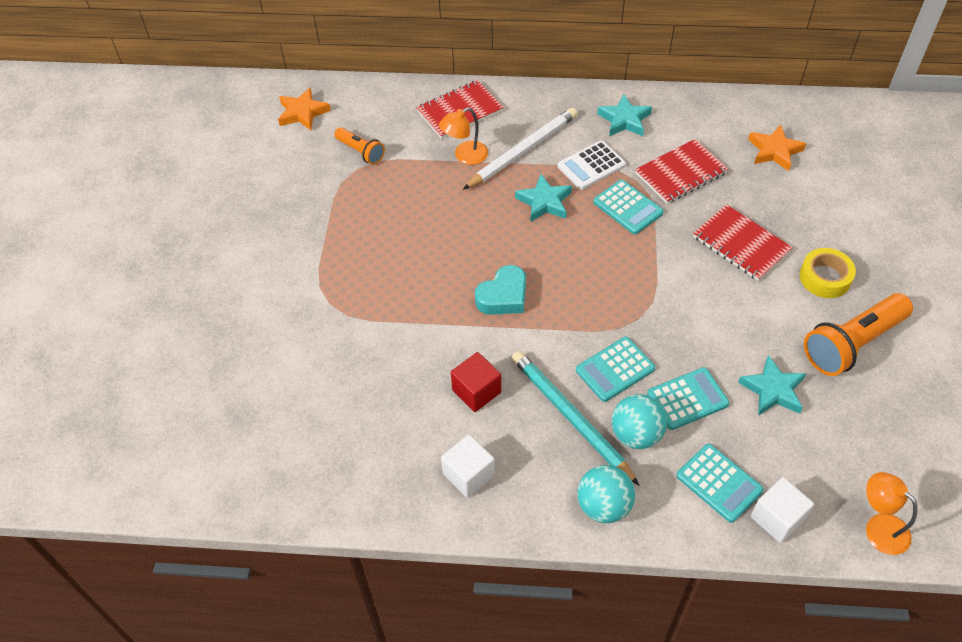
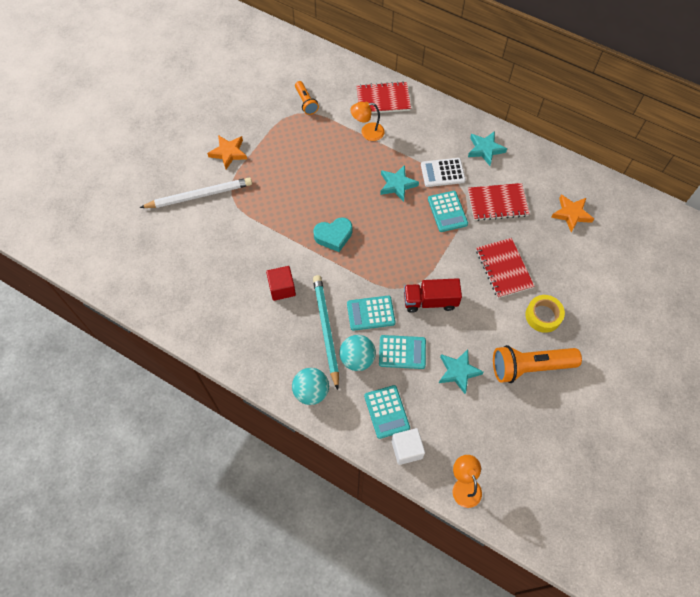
camera: 25 degrees right, 10 degrees up
orange star [278,88,331,130] -> orange star moved to [207,135,247,169]
white cube [441,435,495,498] -> none
white pencil [463,108,578,190] -> white pencil moved to [139,178,252,208]
none -> red truck [404,278,462,313]

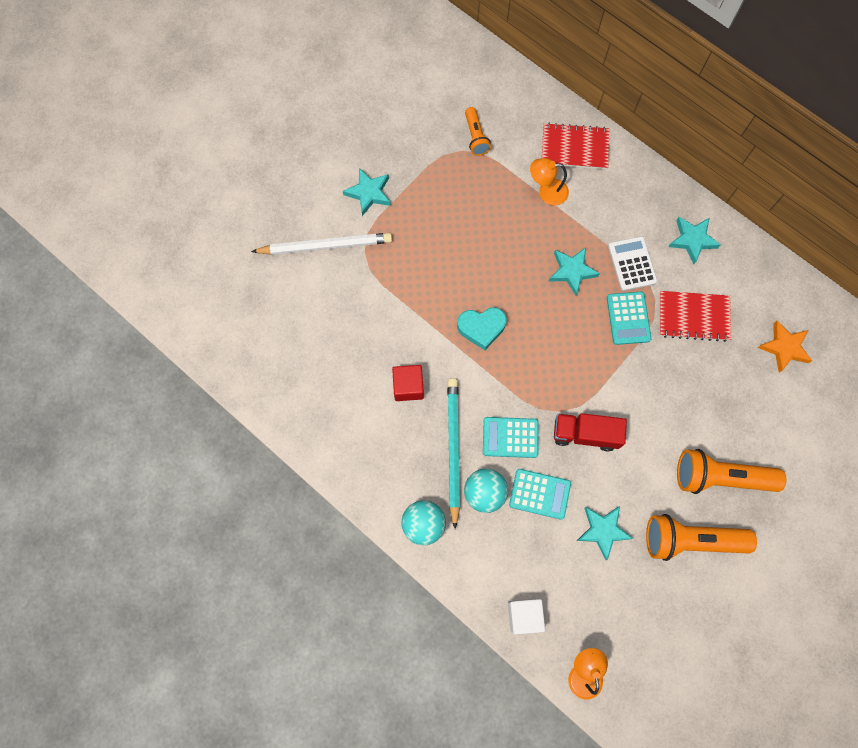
camera: 10 degrees right, 10 degrees up
orange star [207,135,247,169] -> turquoise star [343,168,391,216]
turquoise calculator [364,385,410,439] -> none
white calculator [421,158,466,187] -> white calculator turned 75 degrees clockwise [608,236,657,291]
red notebook [476,238,535,298] -> none
yellow tape [525,295,565,333] -> orange flashlight [677,449,786,494]

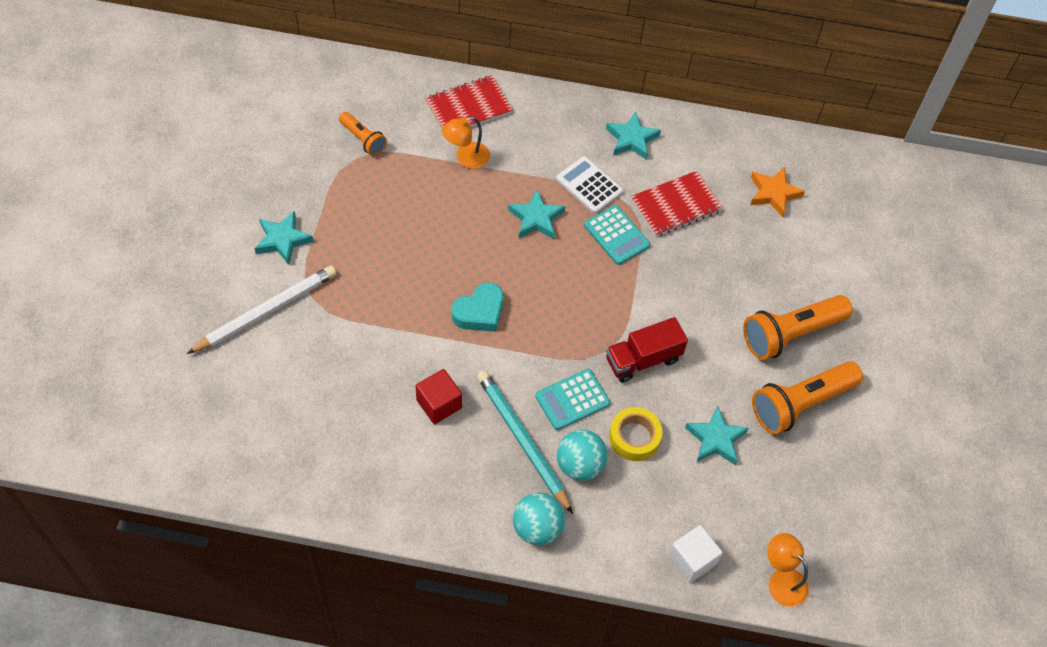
camera: 35 degrees left, 15 degrees down
turquoise calculator [509,469,571,520] -> yellow tape [609,407,662,461]

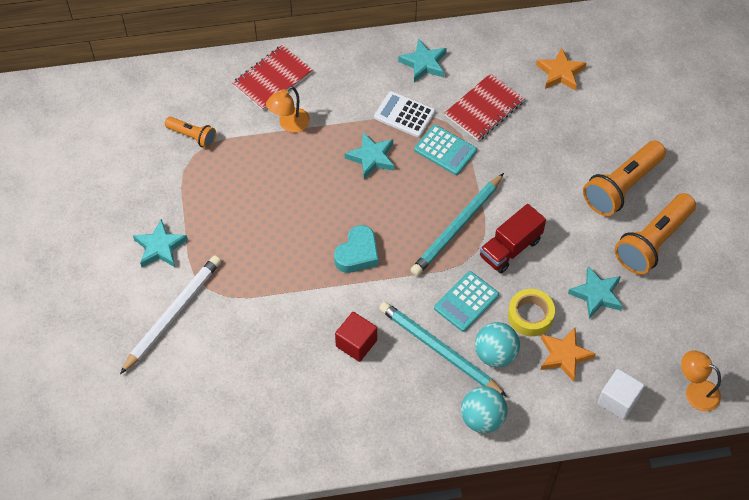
camera: 15 degrees left, 0 degrees up
none -> turquoise pencil [411,173,504,276]
none -> orange star [540,328,596,382]

